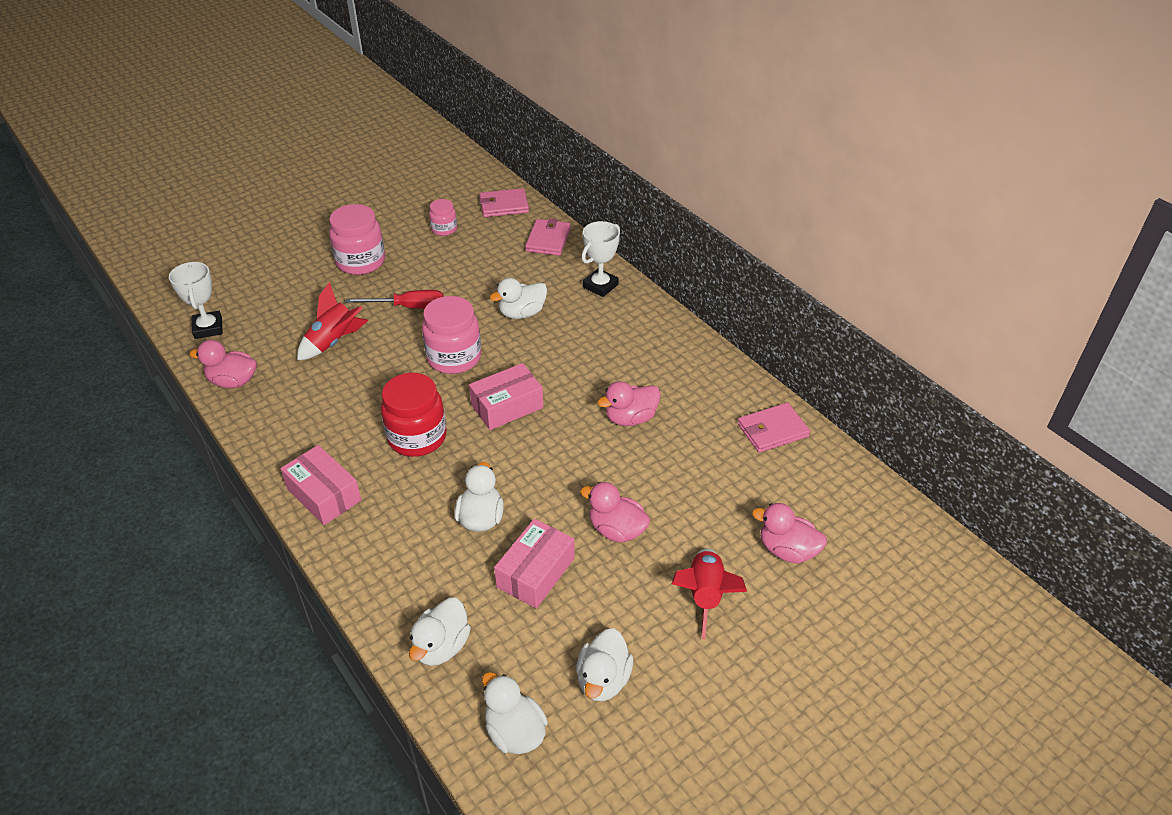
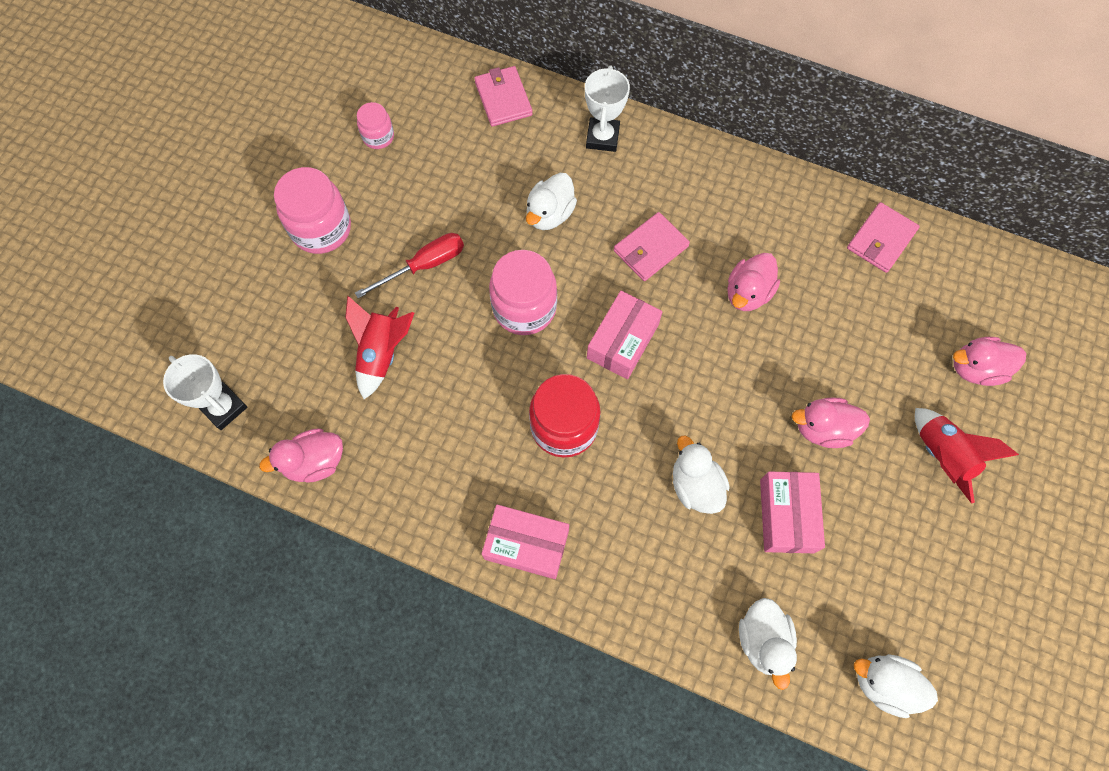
camera: 30 degrees left, 25 degrees up
pink wallet [479,188,529,217] -> pink wallet moved to [614,212,690,281]
white duck [576,628,633,702] -> none

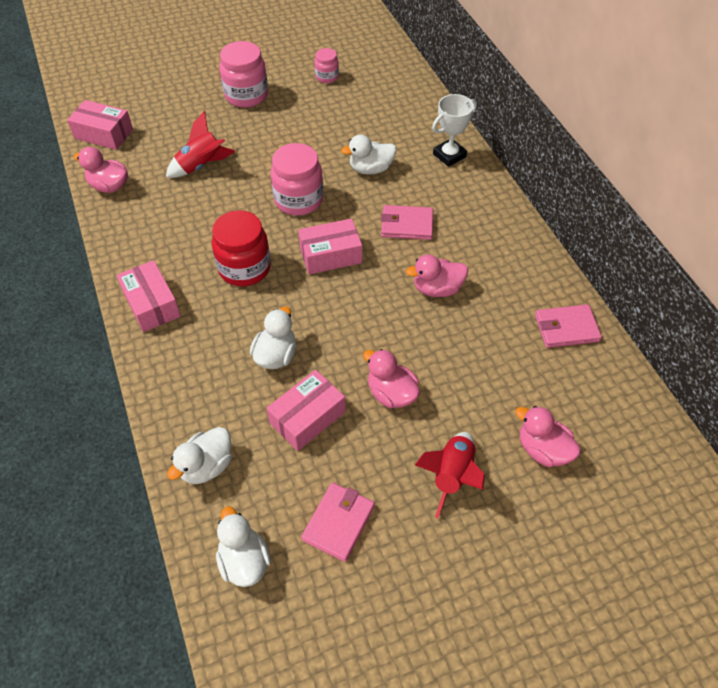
camera: 45 degrees right, 15 degrees down
white trophy [163,354,247,430] -> pink box [67,100,133,150]
red screwdriver [355,233,464,298] -> none
pink wallet [474,66,533,127] -> pink wallet moved to [301,483,375,562]

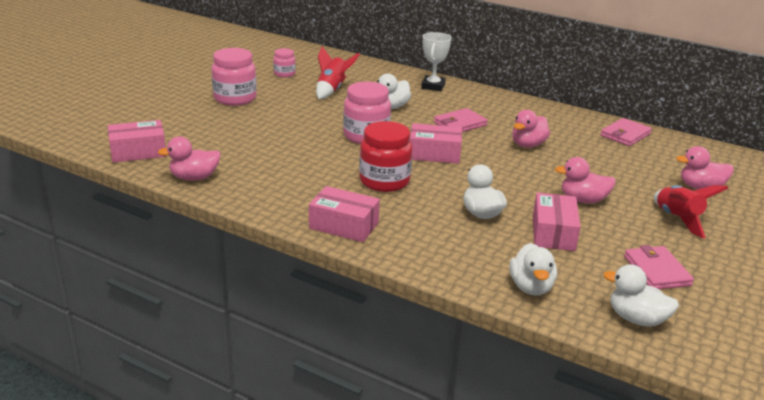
camera: 40 degrees left, 25 degrees down
red rocket [166,111,236,178] -> red rocket moved to [316,47,360,99]
pink box [298,218,362,274] -> pink box turned 60 degrees clockwise [410,123,462,164]

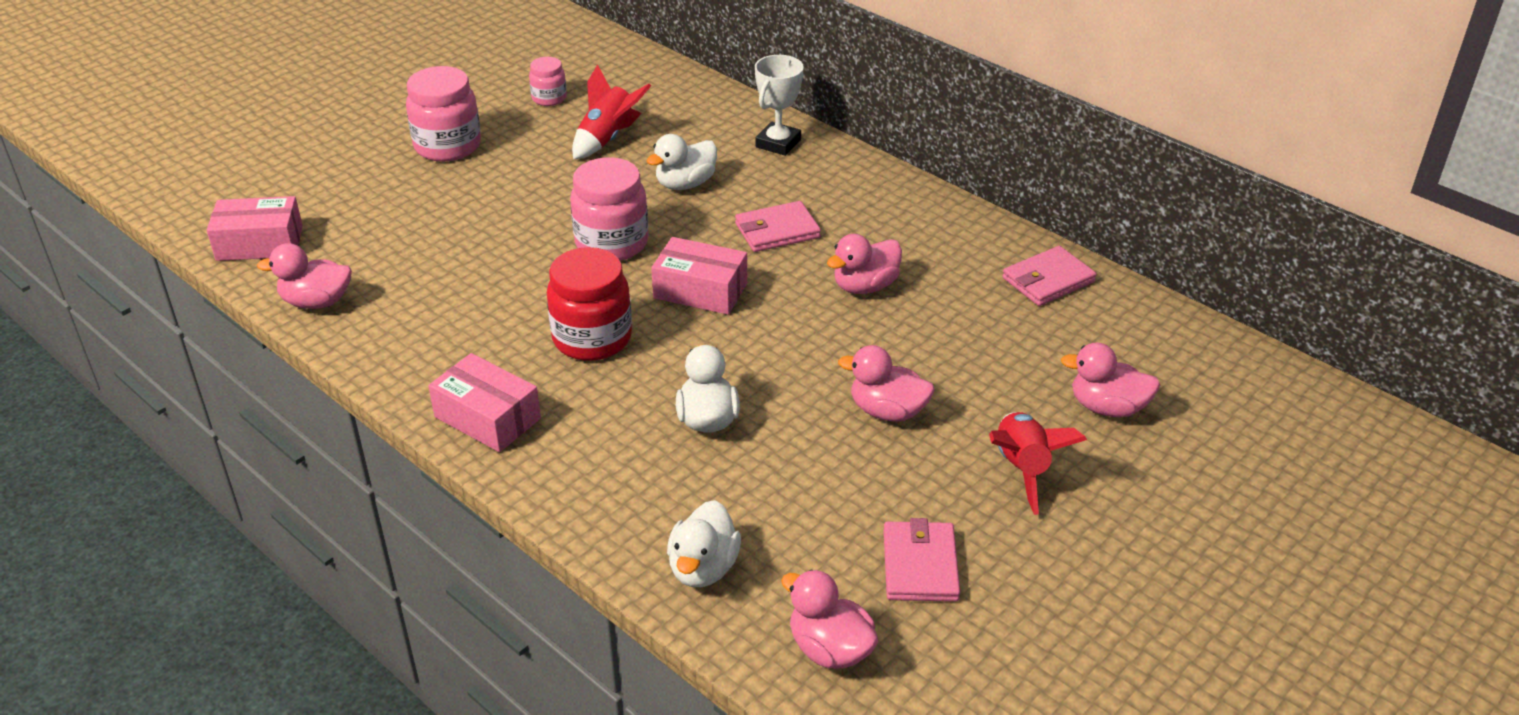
camera: 15 degrees right, 10 degrees up
pink box [533,193,581,251] -> none
white duck [603,264,679,327] -> pink duck [781,570,878,669]

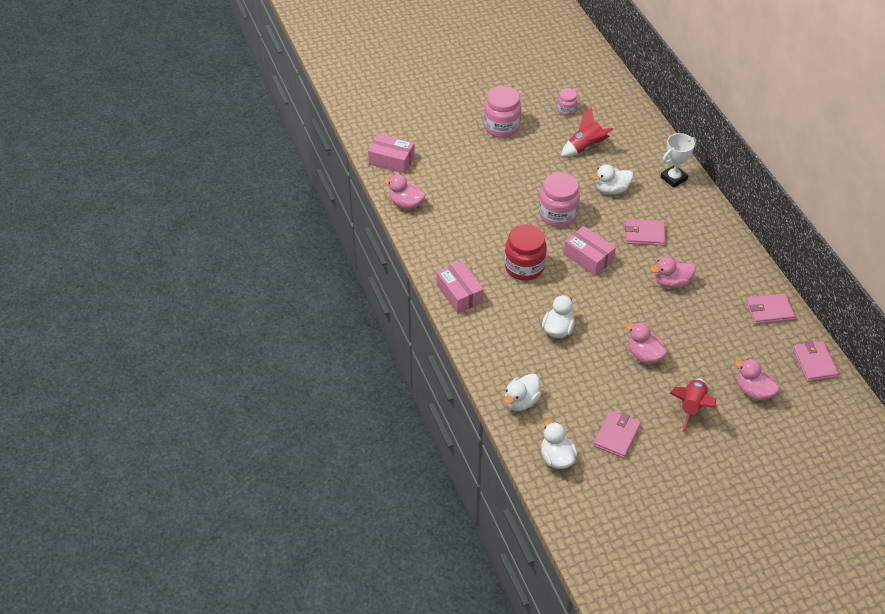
camera: 25 degrees right, 10 degrees up
pink duck [781,570,878,669] -> white duck [541,420,578,469]
none -> pink wallet [793,341,839,382]

